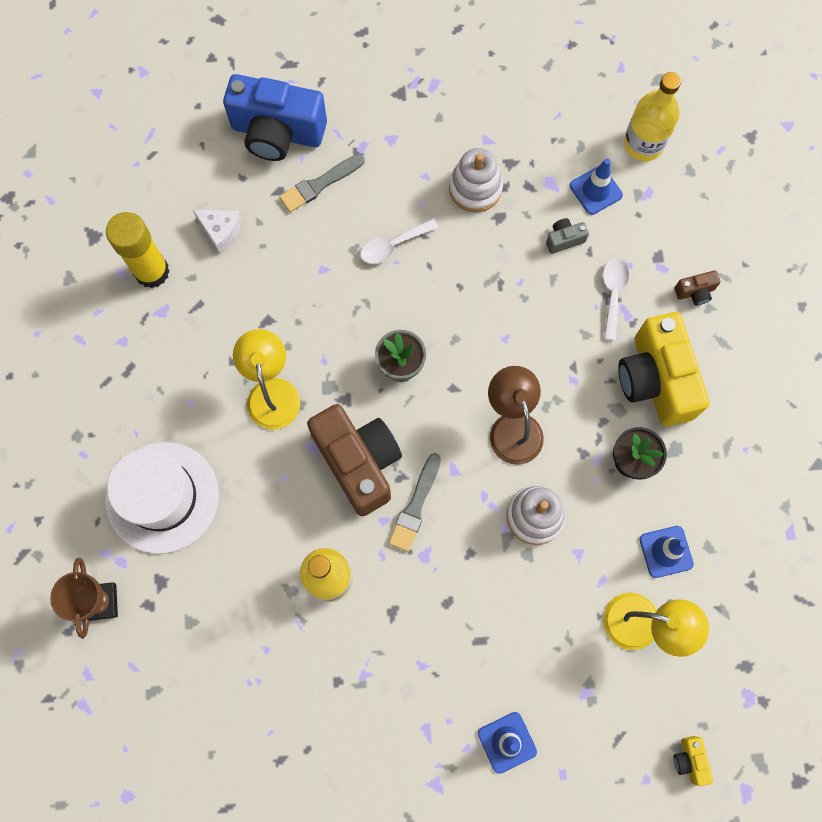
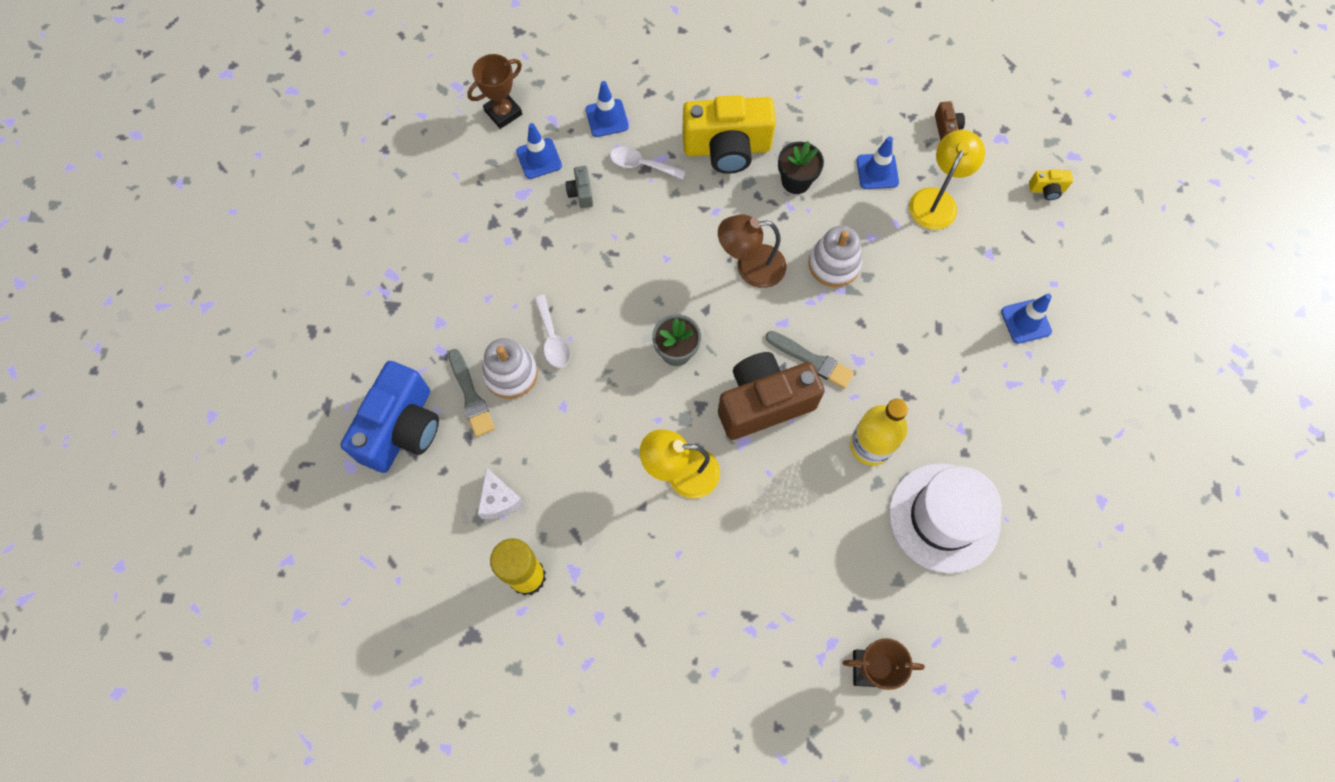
camera: 80 degrees left, 5 degrees down
white hat [105,442,219,554] -> white hat moved to [889,463,1002,573]
white cheese [193,210,242,254] -> white cheese turned 120 degrees clockwise [478,467,524,519]
white stacking toy [449,148,503,212] -> white stacking toy moved to [482,338,538,399]
yellow bottle [624,72,681,161] -> brown trophy [467,54,522,129]
brown camera [674,270,721,305] -> brown camera moved to [935,101,965,141]
none -> blue traffic cone [586,81,629,137]

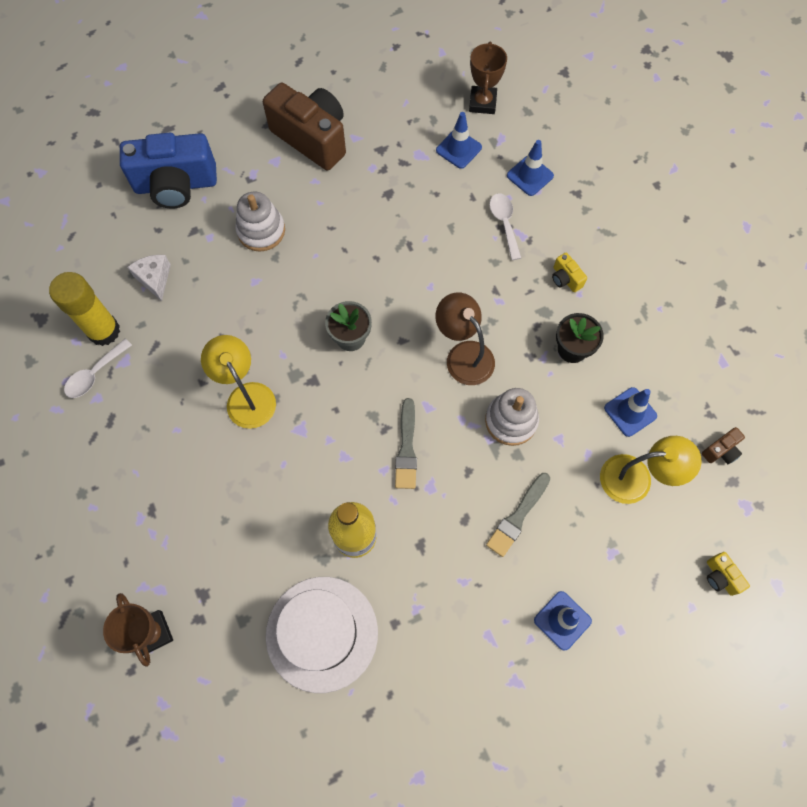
camera: 60 degrees right, 0 degrees up
grey brush [448,349,495,437] -> grey brush moved to [486,473,550,557]
brown trophy [467,54,522,129] -> brown trophy turned 75 degrees clockwise [469,41,507,114]
white cheese [478,467,524,519] -> white cheese turned 120 degrees clockwise [127,255,171,301]
white spoon [534,295,570,368] -> white spoon moved to [64,339,132,398]
grey camera [566,166,593,208] -> none
yellow camera [682,95,776,174] -> yellow camera [552,253,587,292], size x0.41
brown camera [718,352,825,440] -> brown camera moved to [263,83,346,170]

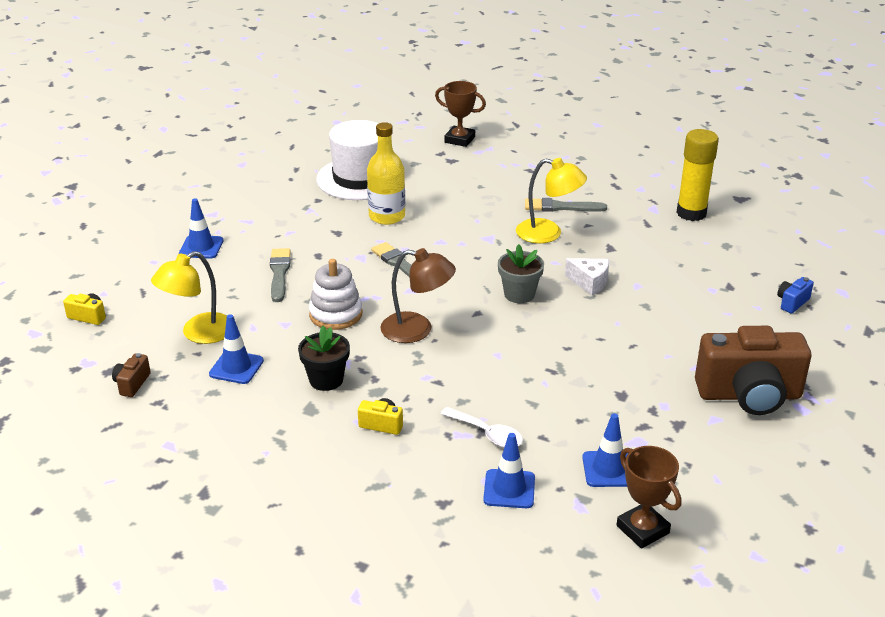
camera: 140 degrees right, 35 degrees down
white spoon [64,339,132,398] -> none
blue camera [120,133,217,208] -> blue camera [777,277,814,314], size x0.41
white cheese [127,255,171,301] -> white cheese moved to [565,258,609,296]
white stacking toy [235,191,285,252] -> none
none -> grey brush [525,198,607,212]

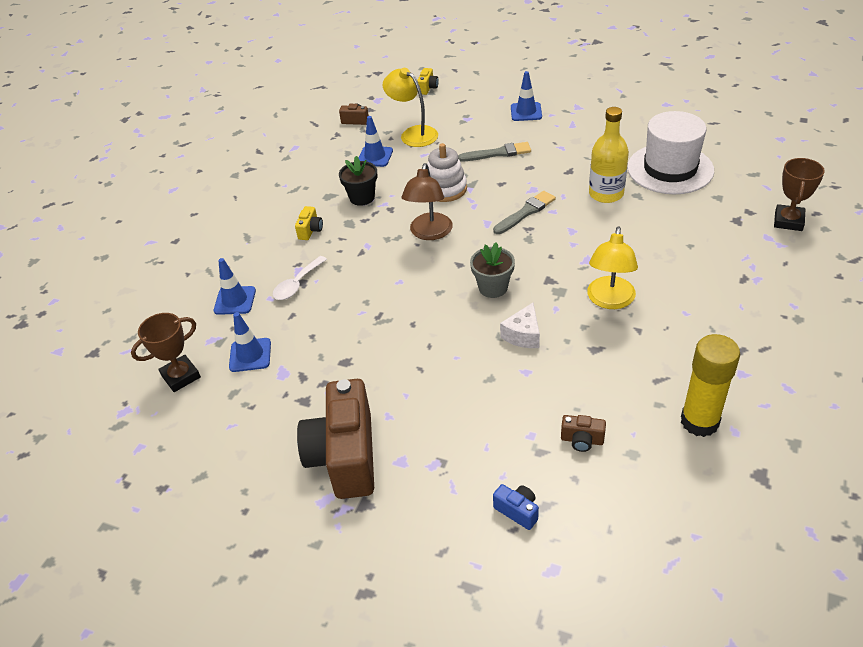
camera: 90 degrees right, 10 degrees up
grey brush [525,198,607,212] -> none
none -> brown camera [561,415,606,452]

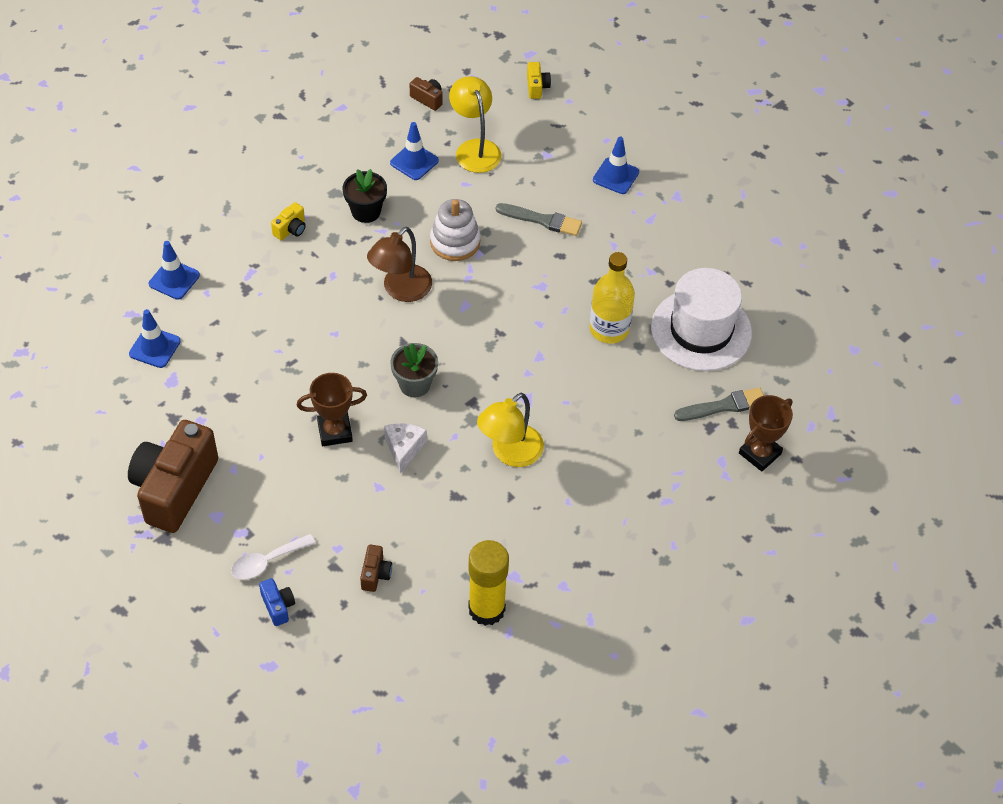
camera: 20 degrees right, 10 degrees up
brown trophy [131,313,201,392] -> brown trophy moved to [297,373,367,446]
white spoon [273,256,327,300] -> white spoon moved to [231,534,315,580]
yellow camera [417,68,439,95] -> yellow camera turned 45 degrees counterclockwise [527,62,551,99]
grey brush [493,191,556,234] -> grey brush moved to [674,387,764,421]
white cheese [500,303,540,348] -> white cheese turned 135 degrees clockwise [384,423,427,474]
brown camera [561,415,606,452] -> brown camera turned 120 degrees counterclockwise [360,545,392,592]

